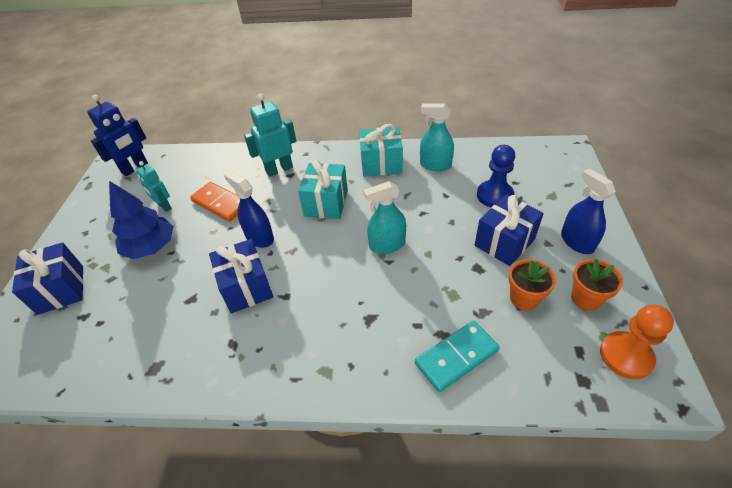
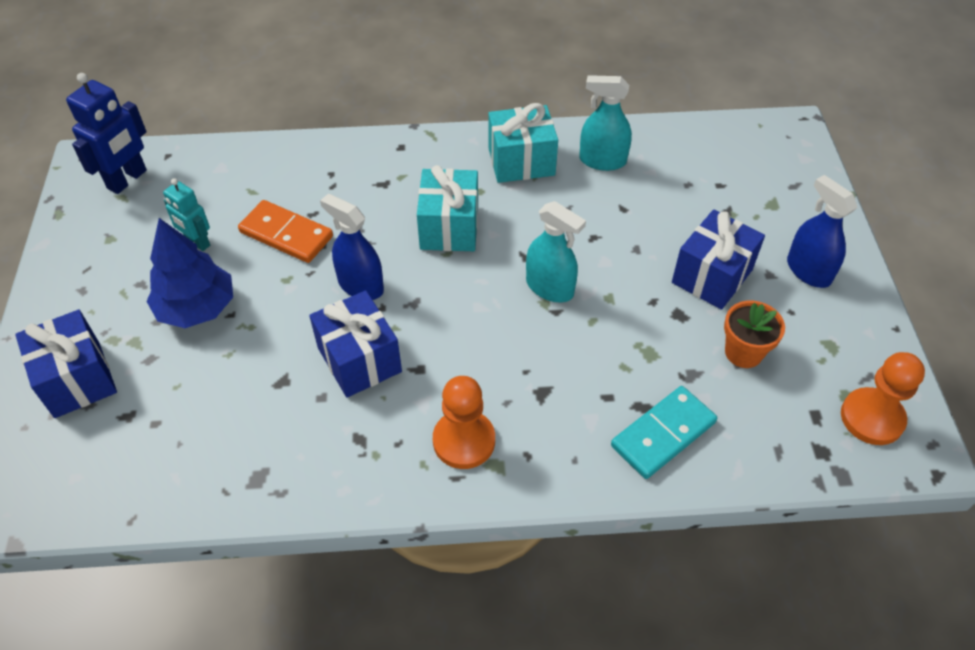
camera: 10 degrees left, 5 degrees up
turquoise robot [244,94,296,177] -> none
turquoise spray bottle [363,181,406,254] -> turquoise spray bottle turned 120 degrees counterclockwise [526,201,586,302]
blue pawn [477,145,515,207] -> none
orange flower pot [571,259,623,311] -> none
none -> orange pawn [433,376,495,469]

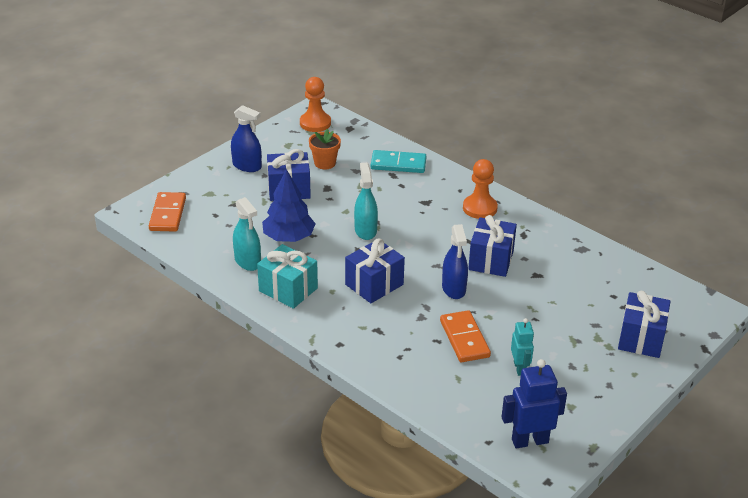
camera: 135 degrees left, 15 degrees down
blue tree [146,218,233,328] -> blue tree moved to [262,169,316,242]
turquoise gift [417,165,478,251] -> blue gift [345,238,405,303]
blue spray bottle [787,175,858,288] -> blue spray bottle turned 75 degrees counterclockwise [231,105,262,172]
none -> orange domino [149,192,186,232]

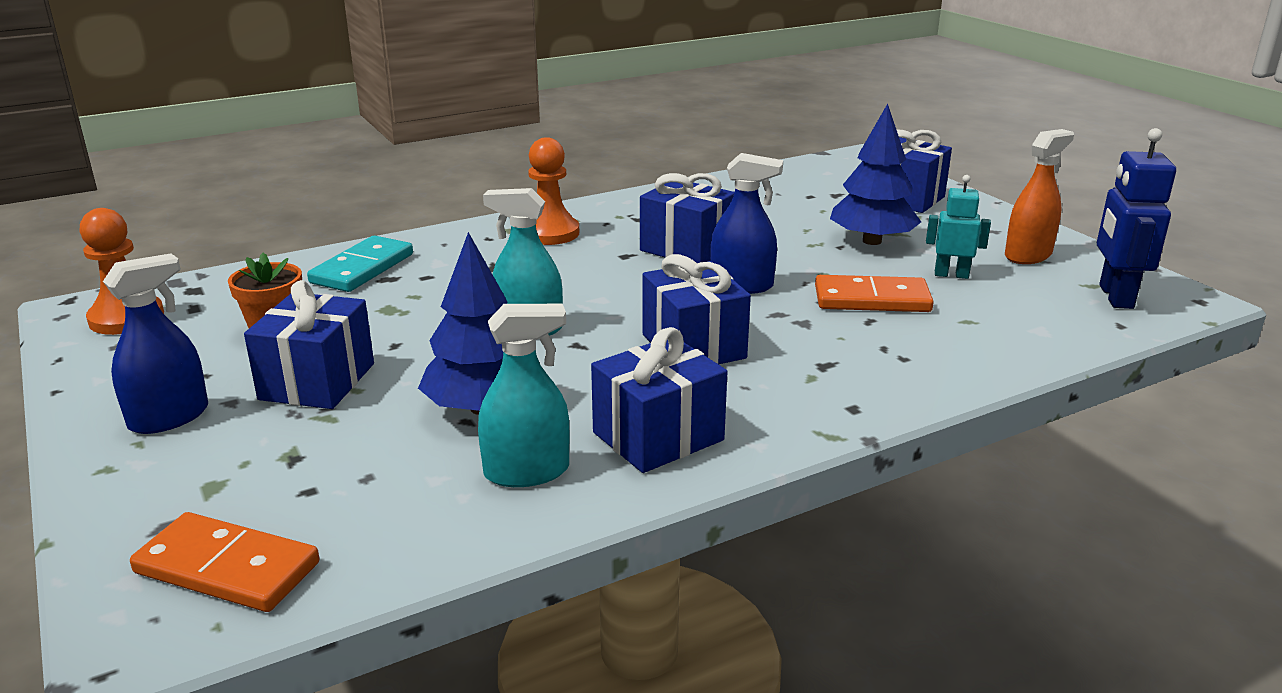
camera: 70 degrees left, 10 degrees down
turquoise gift [257,244,318,309] -> blue gift [591,327,727,473]
none -> blue tree [830,104,921,245]
none -> orange spray bottle [1005,129,1074,264]

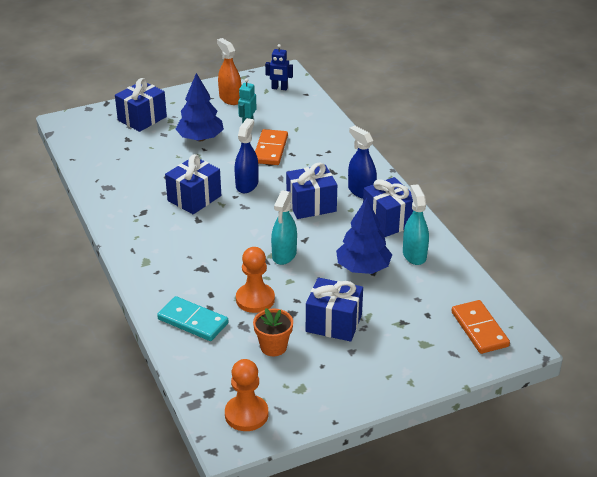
camera: 85 degrees left, 10 degrees up
blue spray bottle [103,253,208,434] -> blue spray bottle moved to [348,126,377,199]
orange domino [130,512,320,612] -> orange domino turned 45 degrees counterclockwise [451,300,510,354]
orange pawn [528,137,579,245] -> orange pawn moved to [236,247,275,313]
blue robot [1097,128,1176,309] -> blue robot [265,44,293,90], size x0.63

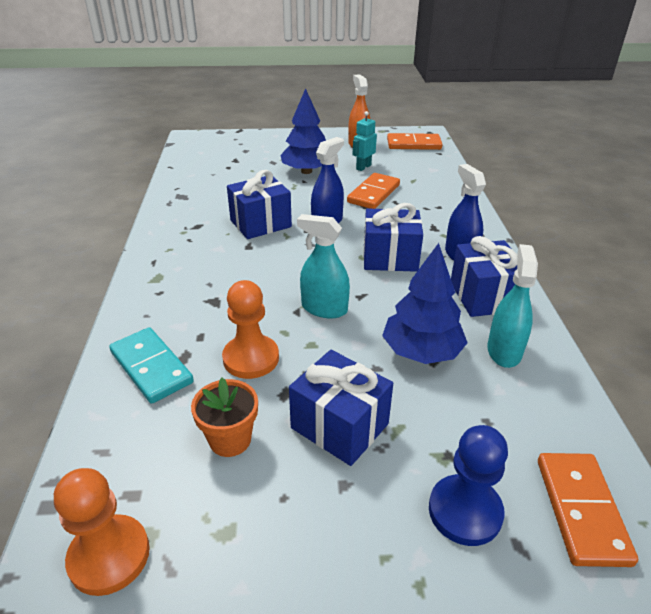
camera: 20 degrees right, 0 degrees up
blue gift [115,78,167,132] -> none
blue robot [265,44,293,90] -> orange domino [387,133,442,150]
turquoise spray bottle [271,190,297,265] -> turquoise spray bottle turned 75 degrees clockwise [297,214,350,318]
none -> blue pawn [429,425,508,546]

